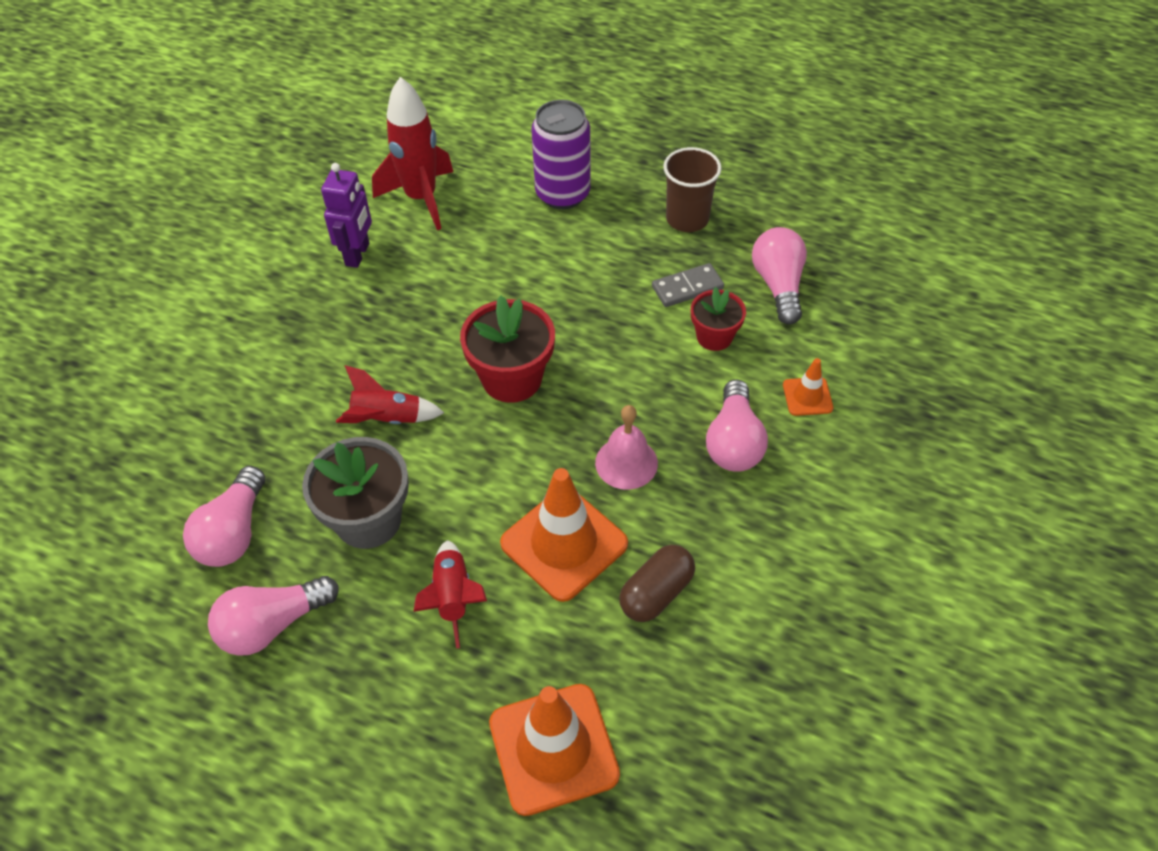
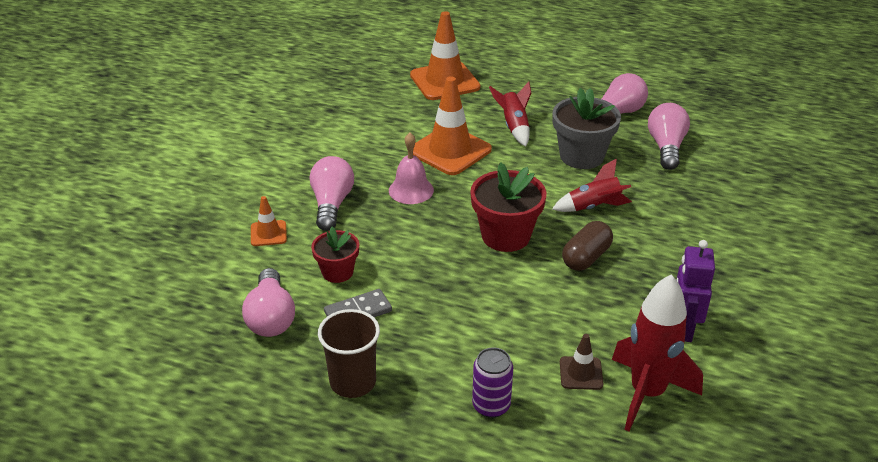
camera: 175 degrees right, 15 degrees down
purple can [531,100,591,209] -> purple can [472,348,513,418], size x0.62
brown capsule [619,545,695,622] -> brown capsule moved to [562,221,613,271]
none -> brown traffic cone [560,334,603,390]

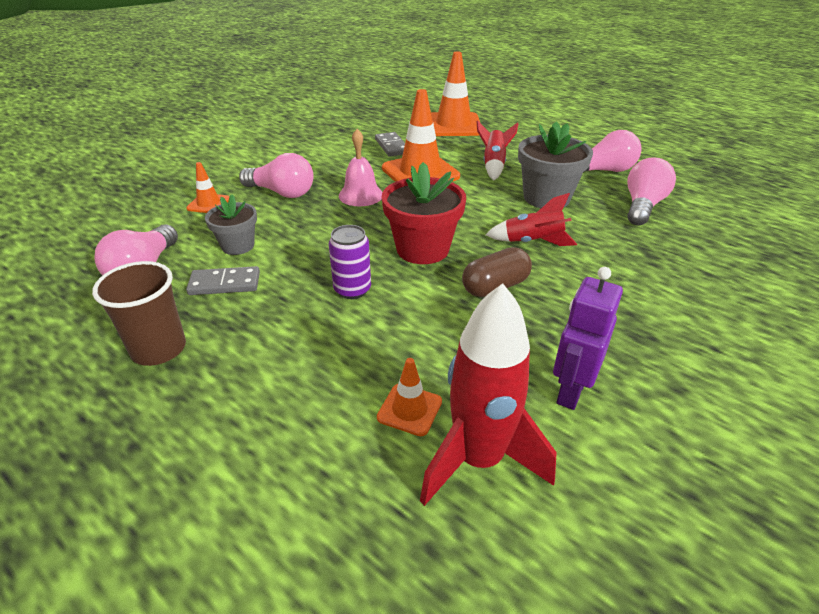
camera: 20 degrees right, 0 degrees up
pink light bulb [310,156,354,231] -> pink light bulb turned 90 degrees clockwise [239,153,314,198]
red flower pot [311,227,359,283] -> grey flower pot [205,195,257,255]
purple can [472,348,513,418] -> purple can moved to [329,225,371,299]
brown traffic cone [560,334,603,390] -> orange traffic cone [377,358,442,436]
none -> grey domino [375,132,405,157]

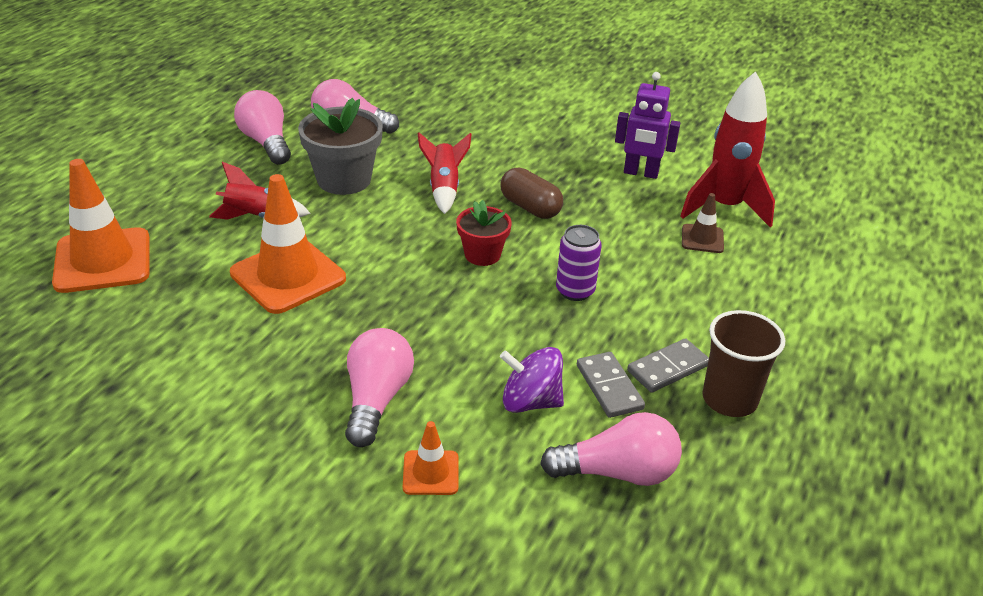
camera: 105 degrees left, 0 degrees up
grey flower pot [205,195,257,255] -> purple spinning top [500,347,564,413]
pink bell [339,129,382,206] -> none
grey domino [375,132,405,157] -> grey domino moved to [627,338,709,393]
orange traffic cone [377,358,442,436] -> brown traffic cone [682,193,724,253]
red flower pot [381,162,466,264] -> red flower pot [456,200,512,266], size x0.61

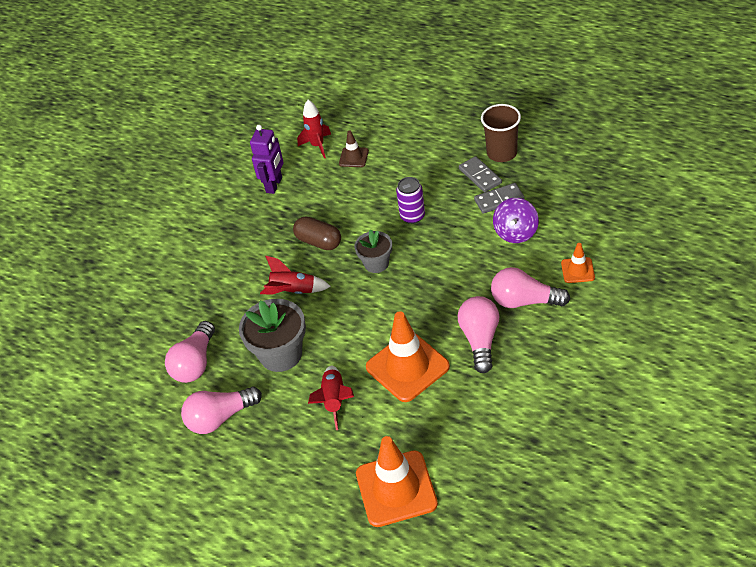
camera: 80 degrees left, 10 degrees up
red flower pot [456,200,512,266] -> grey flower pot [354,229,392,273]
brown capsule [501,168,563,219] -> brown capsule turned 75 degrees clockwise [293,217,341,250]
pink light bulb [540,412,682,486] -> pink light bulb moved to [458,296,499,373]
red rocket [680,71,775,228] -> red rocket [297,100,331,158], size x0.60

